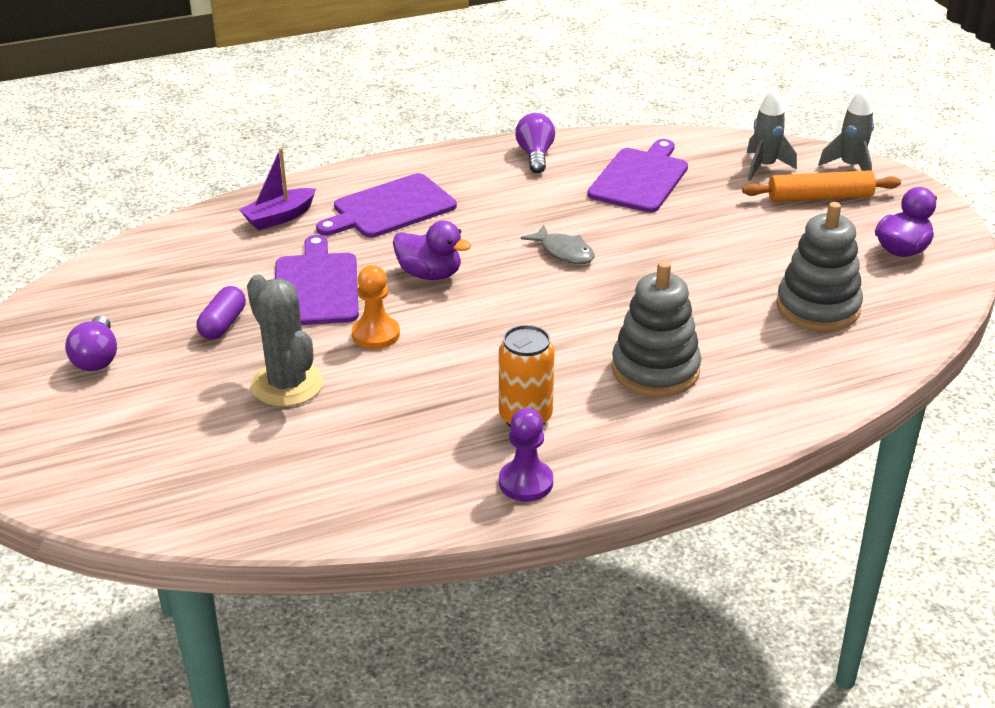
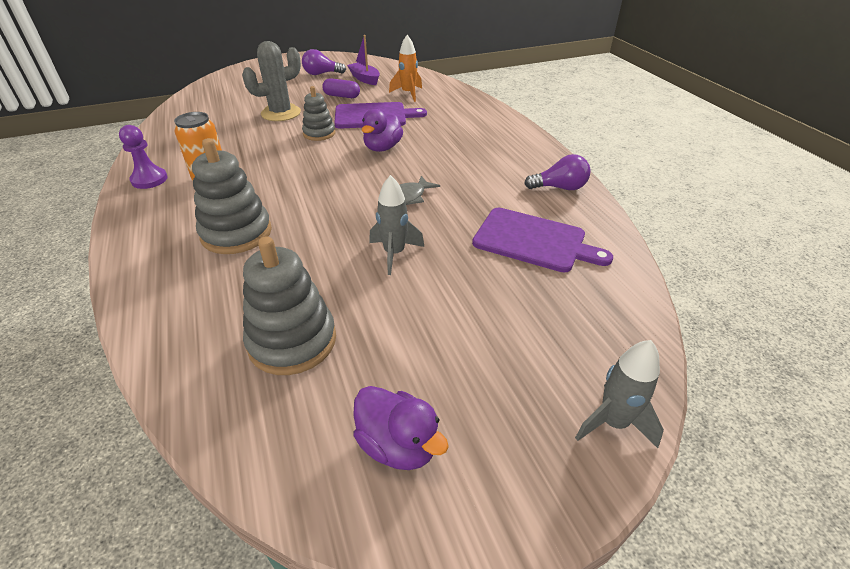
camera: 90 degrees right, 5 degrees up
purple boat [239,148,316,231] -> purple boat moved to [347,35,380,85]
purple cutting board [316,173,457,238] -> none
orange pawn [352,265,400,349] -> grey stacking toy [302,86,335,141]
orange rolling pin [742,170,901,202] -> none
grey rocket [747,87,797,181] -> grey rocket moved to [369,175,424,275]
none -> orange rocket [389,35,422,102]

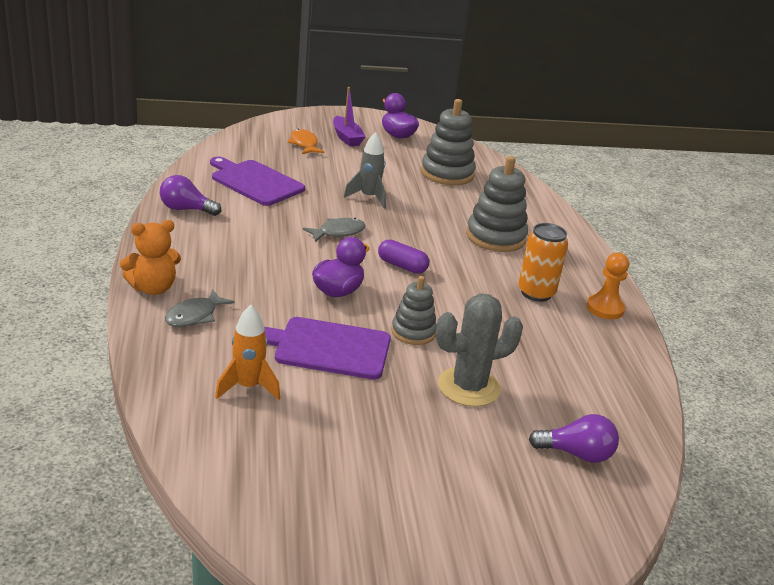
camera: 170 degrees left, 10 degrees down
purple pawn [119,125,168,189] -> orange pawn [586,253,629,319]
purple light bulb [302,49,346,75] -> purple light bulb moved to [529,414,619,463]
purple capsule [322,78,360,98] -> purple capsule moved to [378,239,429,274]
purple boat [347,35,380,85] -> purple boat moved to [333,87,366,146]
grey rocket [575,340,664,448] -> none
none -> orange teddy bear [120,220,181,295]
none -> grey fish [165,289,235,327]
none -> orange fish [288,129,324,154]

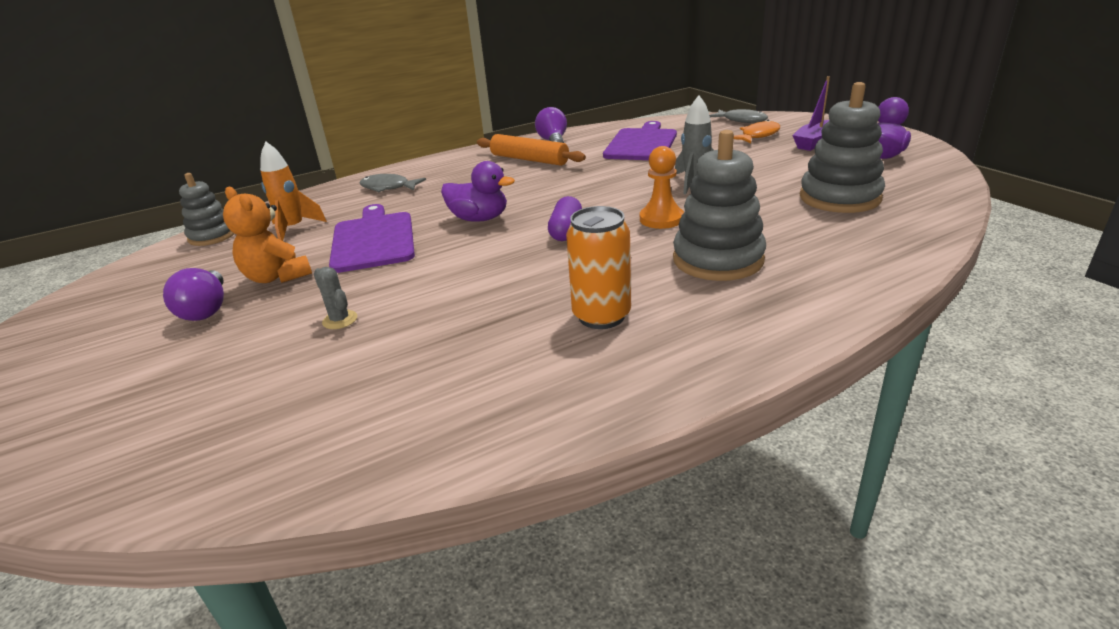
camera: 75 degrees right, 0 degrees up
orange teddy bear [120,220,181,295] -> orange teddy bear moved to [223,187,312,283]
grey fish [303,218,366,242] -> grey fish moved to [709,109,768,123]
grey stacking toy [391,276,437,345] -> grey stacking toy moved to [179,173,234,246]
grey cactus [436,294,523,407] -> grey cactus [314,267,357,329], size x0.44
purple light bulb [529,414,619,463] -> purple light bulb moved to [163,268,224,321]
orange pawn [586,253,629,319] -> orange pawn moved to [640,146,684,229]
none -> orange rolling pin [477,134,586,166]

